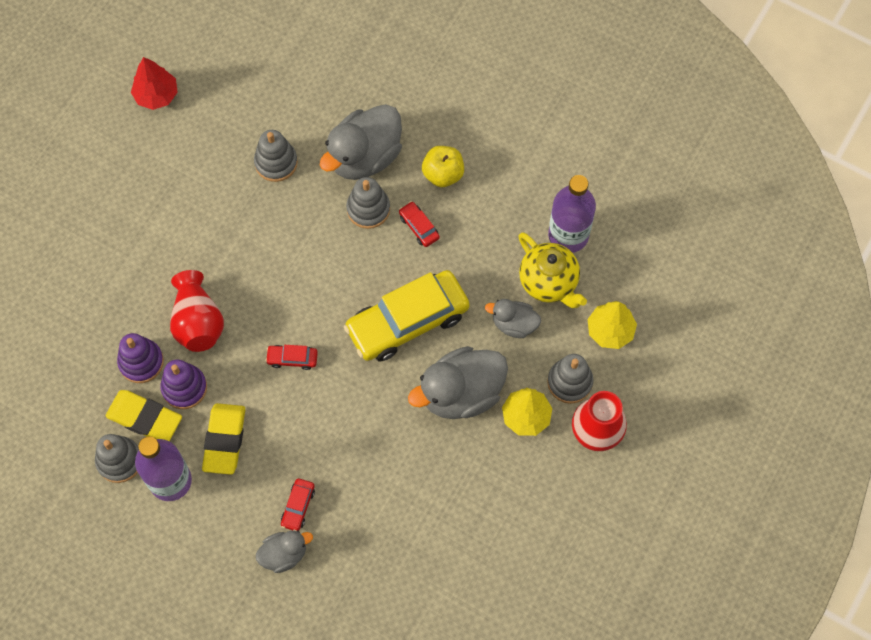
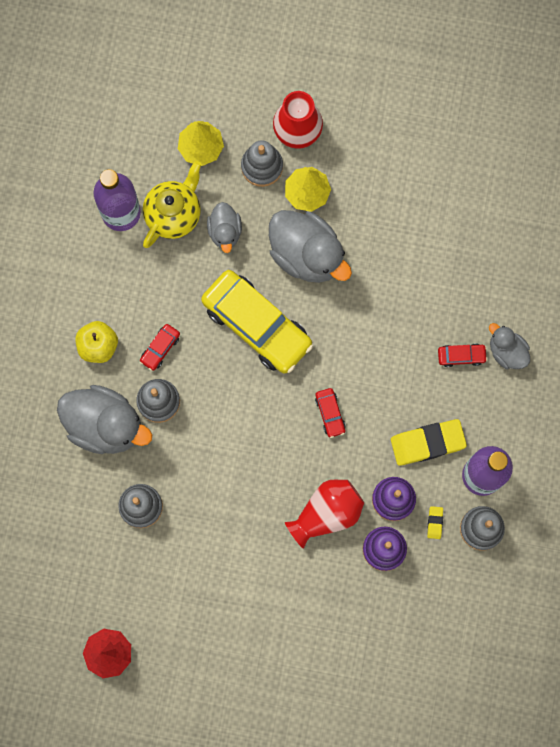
camera: 110 degrees left, 10 degrees up
yellow eraser [105,390,182,441] -> yellow eraser [427,506,443,539], size x0.44

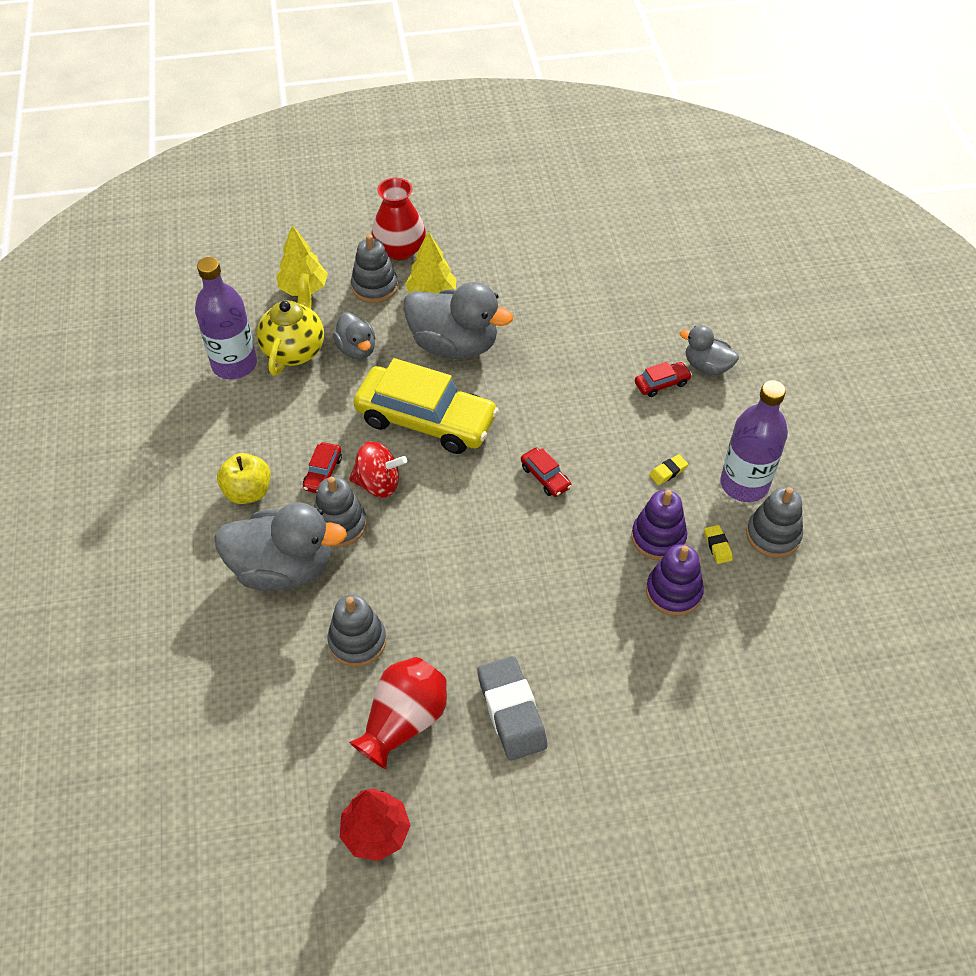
camera: 20 degrees left, 25 degrees down
red vase [285,480,364,549] -> red vase moved to [349,657,447,769]
yellow eraser [391,419,467,466] -> yellow eraser [649,454,688,485], size x0.44
none -> red spinning top [349,441,407,498]
none -> grey eraser [477,656,547,760]

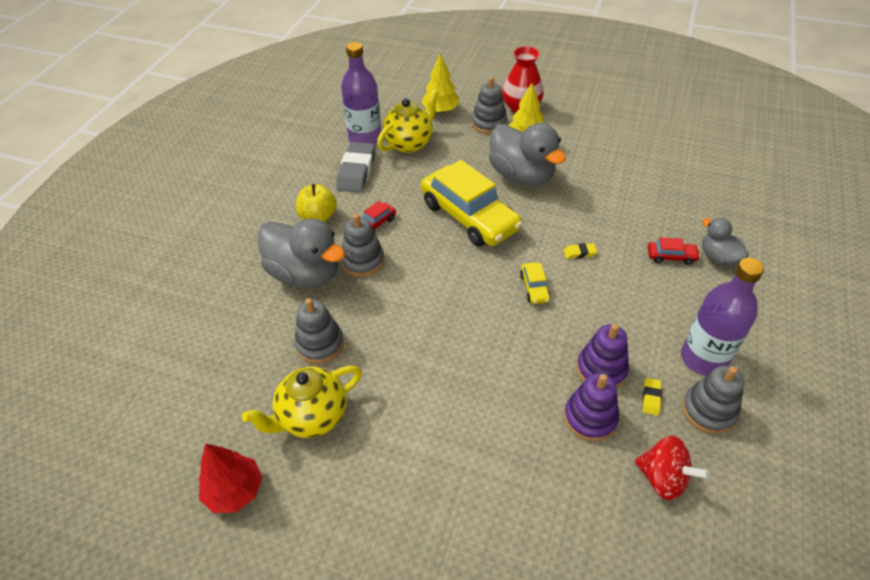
camera: 30 degrees right, 5 degrees down
grey duck [333,312,375,360] -> none
red spinning top [349,441,407,498] -> red spinning top moved to [634,435,710,501]
red vase [349,657,447,769] -> yellow teapot [242,366,362,438]
grey eraser [477,656,547,760] -> grey eraser moved to [336,142,375,193]
red car [521,448,572,497] -> yellow car [520,262,551,304]
yellow eraser [649,454,688,485] -> yellow eraser moved to [564,243,597,259]

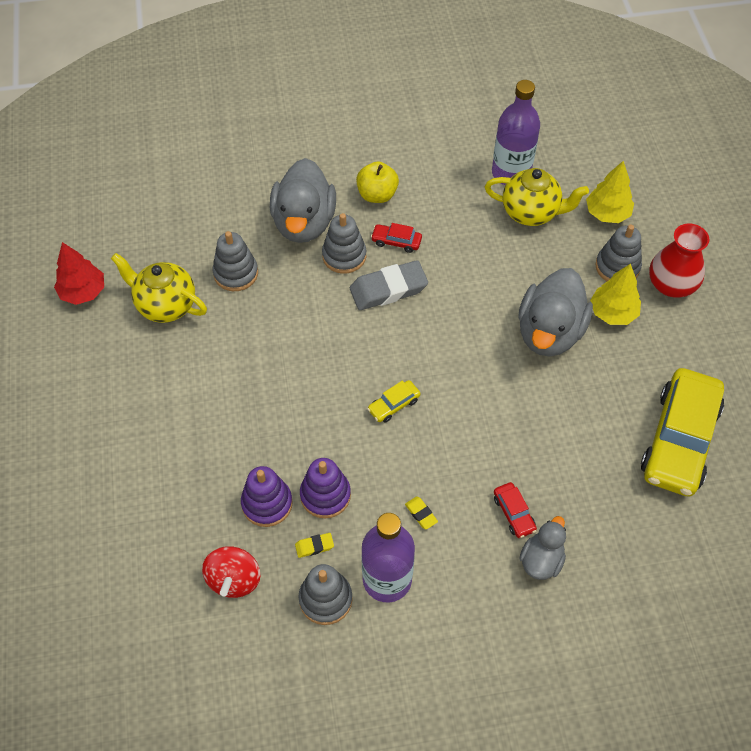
camera: 60 degrees right, 10 degrees up
grey eraser [336,142,375,193] -> grey eraser moved to [350,260,428,310]
yellow car [421,160,523,247] -> yellow car moved to [641,368,724,497]
yellow eraser [564,243,597,259] -> yellow eraser moved to [405,497,438,530]

